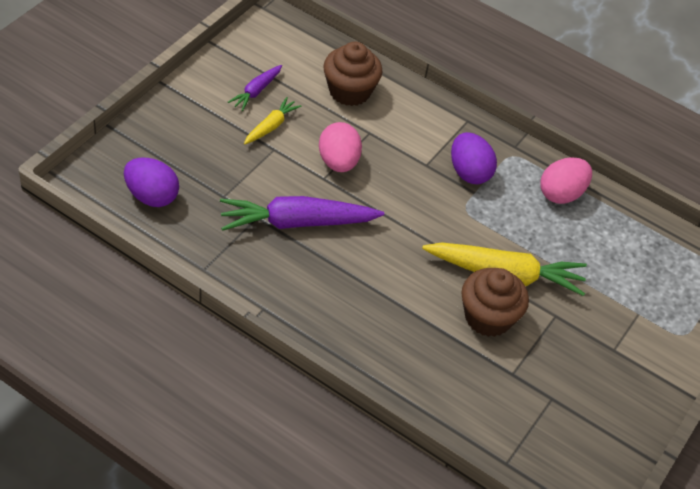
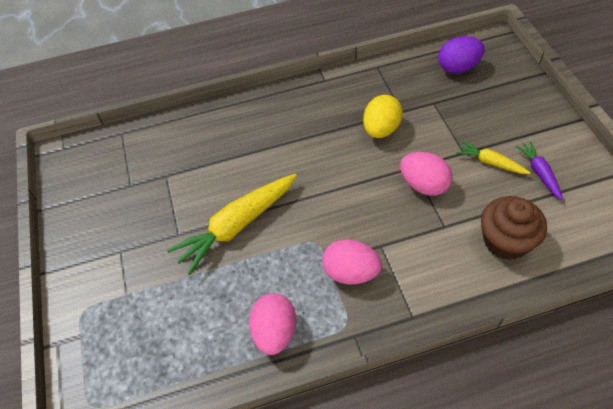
camera: 140 degrees right, 5 degrees up
purple carrot [220,196,384,231] -> yellow egg [363,95,403,138]
yellow carrot [244,97,302,144] -> yellow carrot turned 135 degrees clockwise [456,141,531,174]
purple egg [451,132,497,184] -> pink egg [322,239,382,284]
brown cupcake [461,268,529,337] -> none

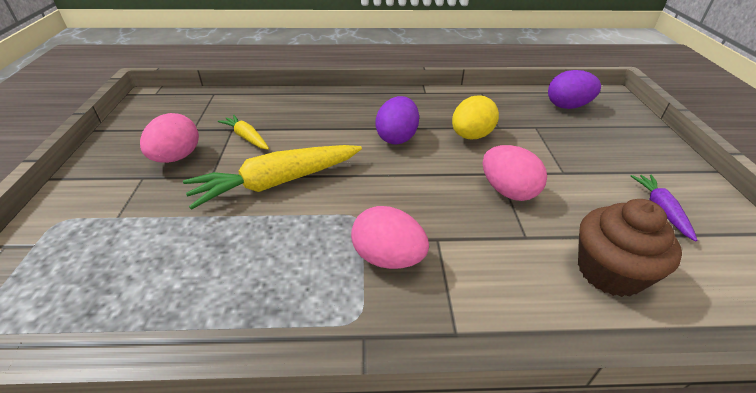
camera: 10 degrees right, 15 degrees down
pink egg [249,293,296,355] -> pink egg moved to [140,113,199,163]
yellow carrot [456,141,531,174] -> yellow carrot moved to [218,115,269,150]
none -> purple egg [375,96,419,145]

